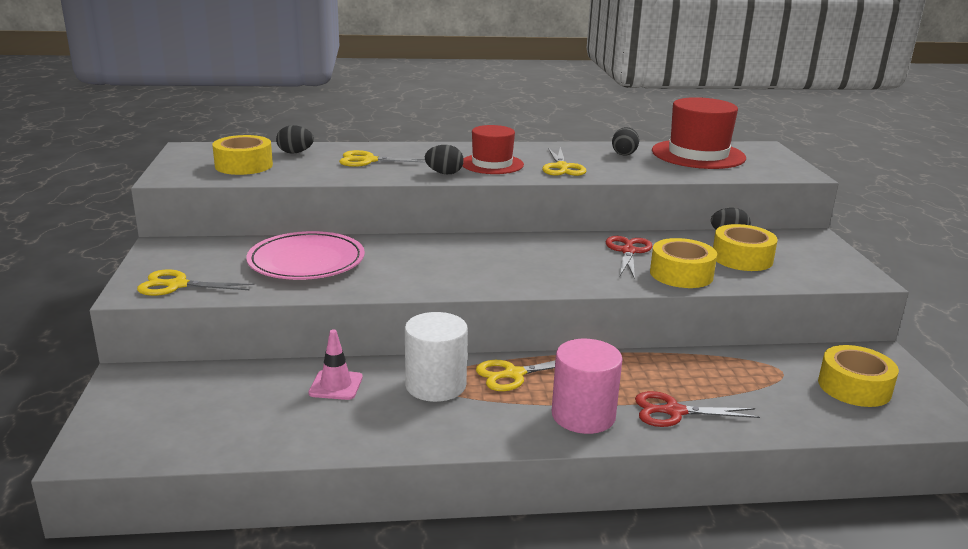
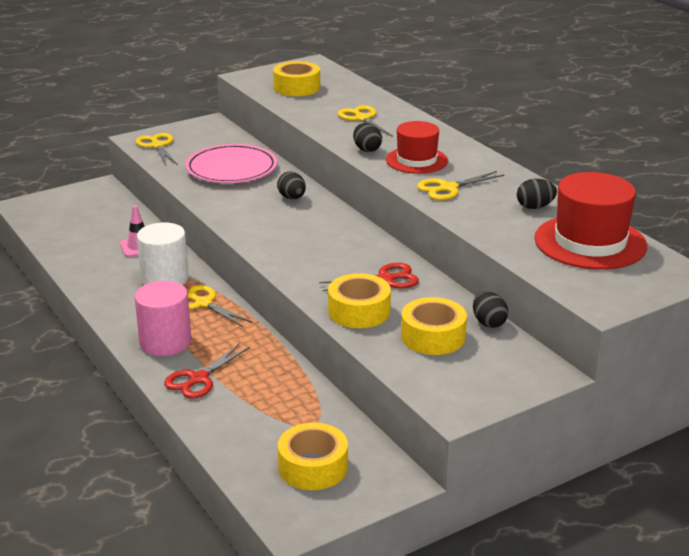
camera: 65 degrees right, 5 degrees up
black egg [276,125,314,154] -> black egg moved to [277,172,306,200]
red scissors [635,391,760,427] -> red scissors turned 120 degrees counterclockwise [164,344,250,399]

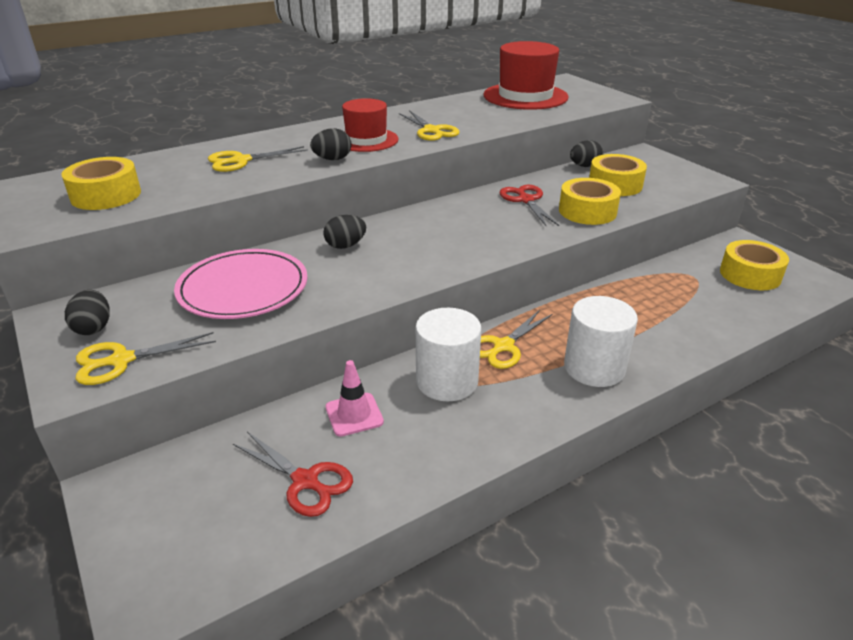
camera: 90 degrees left, 5 degrees up
pink cylinder [135,281,191,356] -> white cylinder [564,296,638,387]
red scissors [164,344,250,399] -> red scissors moved to [233,432,353,517]
black egg [517,179,557,209] -> black egg moved to [65,290,110,335]

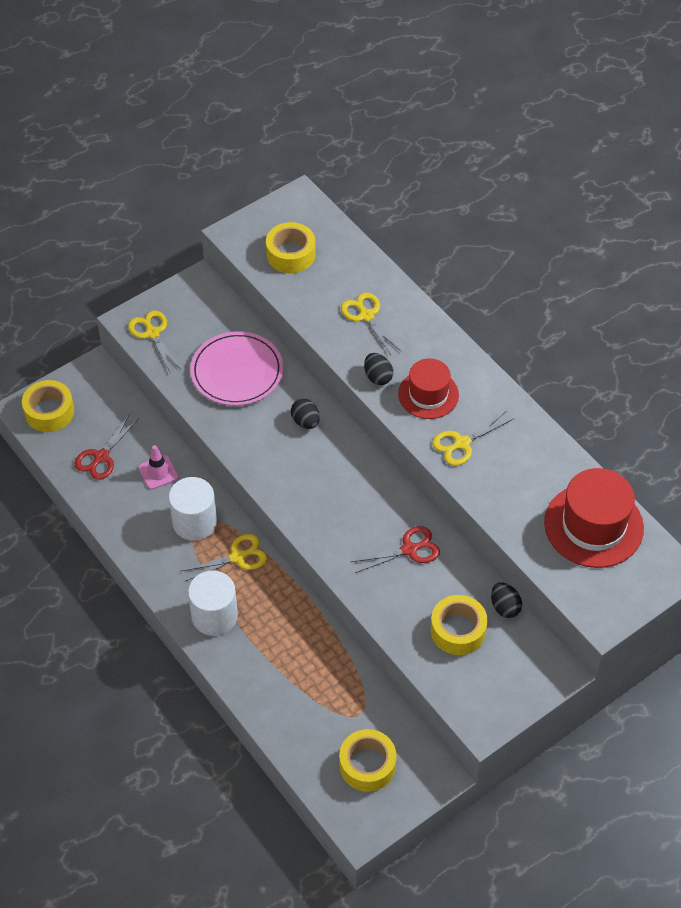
camera: 85 degrees right, 20 degrees up
black egg [65,290,110,335] -> none
yellow scissors [480,310,552,369] -> yellow scissors turned 120 degrees clockwise [181,534,267,582]
yellow tape [559,178,621,225] -> yellow tape moved to [22,380,74,432]

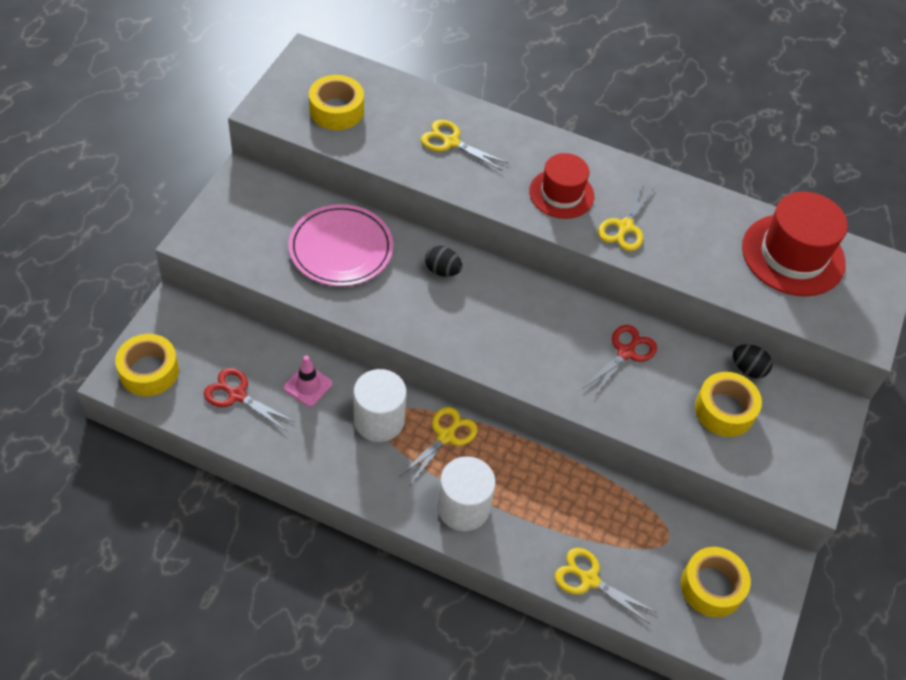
camera: 35 degrees left, 0 degrees up
red scissors [74,415,138,480] -> red scissors turned 120 degrees clockwise [204,368,295,431]
yellow scissors [128,311,181,372] -> yellow scissors moved to [555,548,657,624]
black egg [364,353,393,385] -> none

